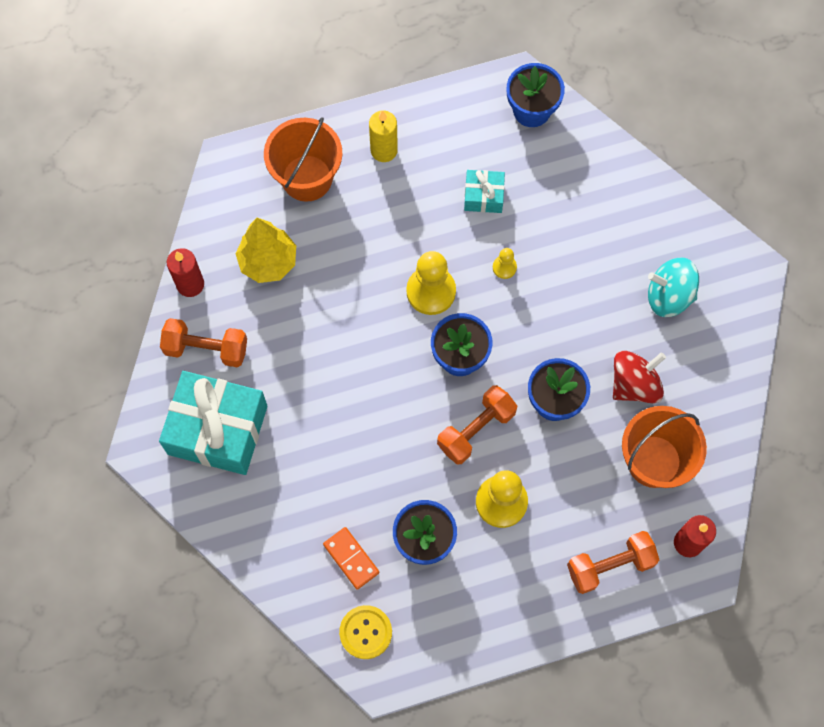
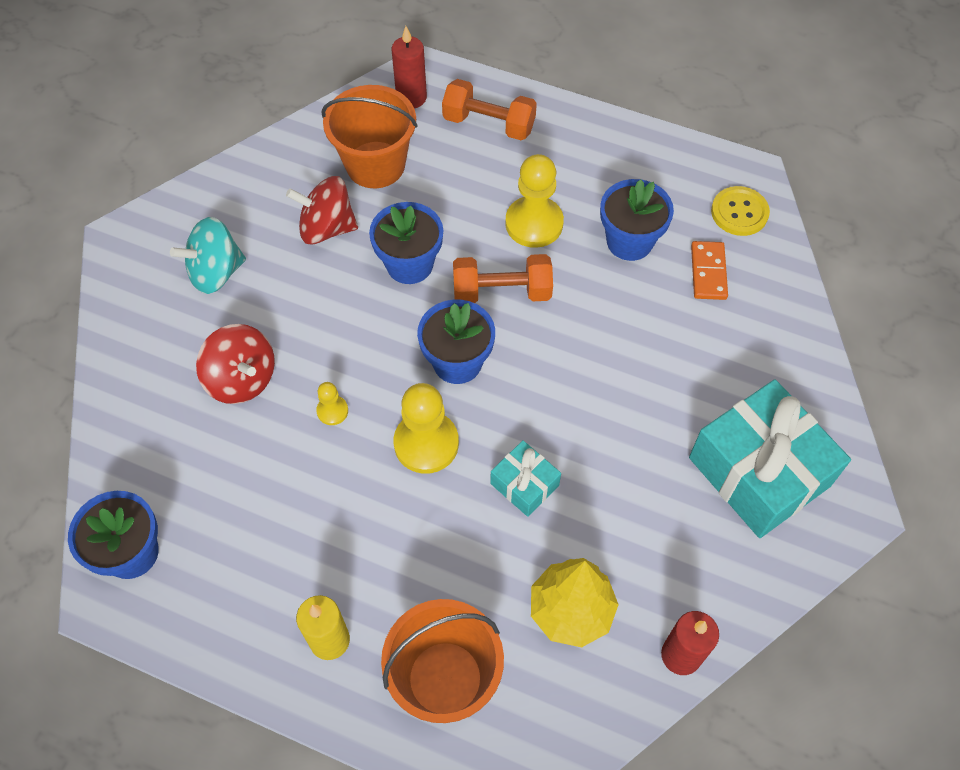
camera: 140 degrees left, 10 degrees down
orange dumbbell [160,318,247,368] -> none
turquoise gift [464,170,505,213] -> turquoise gift moved to [490,440,561,517]
turquoise spinning top [648,257,699,317] -> turquoise spinning top turned 105 degrees clockwise [170,217,246,294]
none -> red spinning top [196,324,275,404]

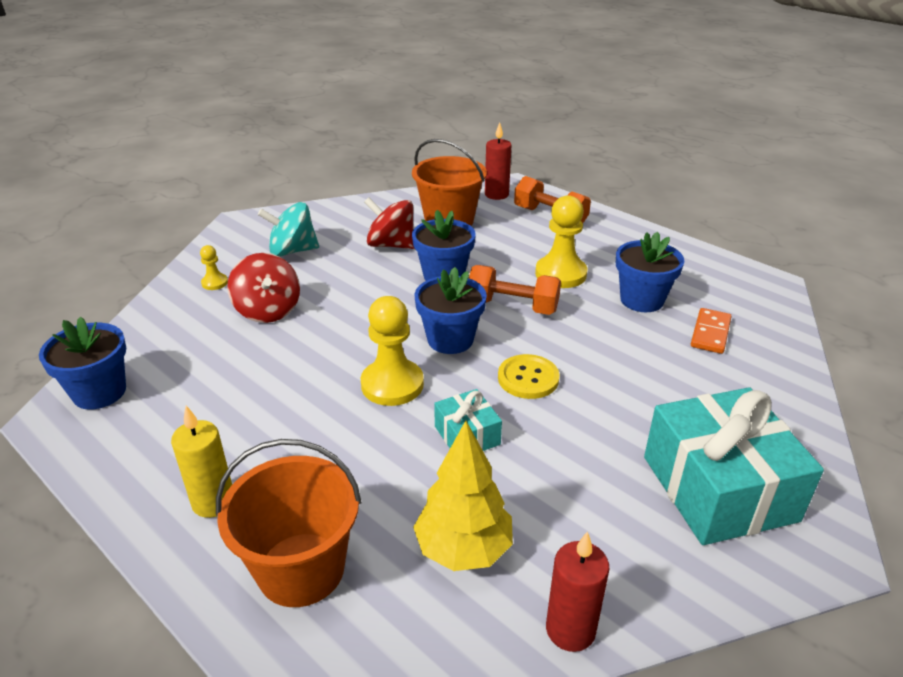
camera: 20 degrees right, 25 degrees down
yellow pawn [316,382,348,425] -> yellow pawn moved to [200,245,228,290]
yellow button [711,186,770,236] -> yellow button moved to [498,354,560,399]

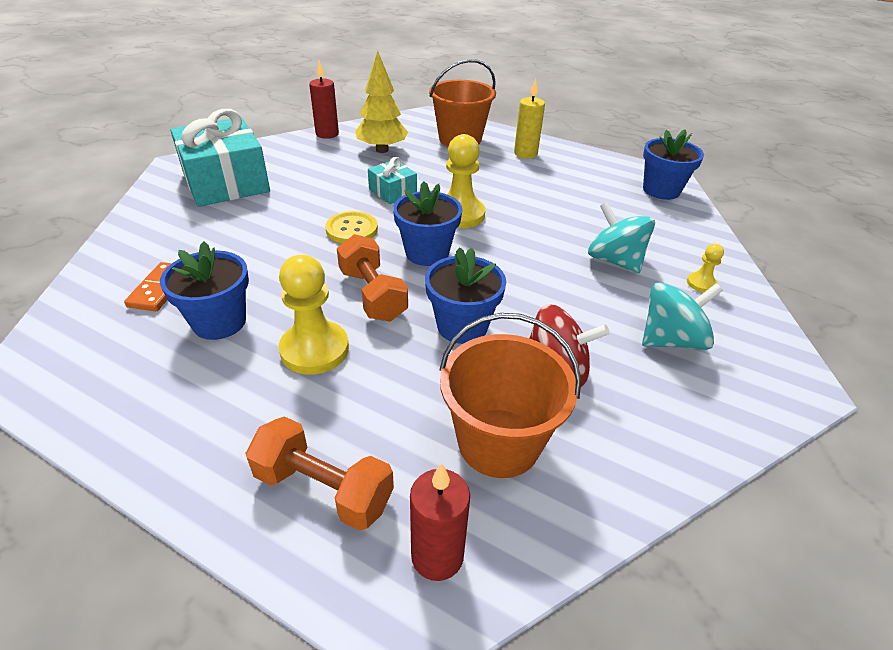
camera: 165 degrees right, 5 degrees up
red spinning top [227,253,300,323] -> turquoise spinning top [588,202,655,273]
orange dumbbell [469,265,561,315] -> orange dumbbell turned 60 degrees clockwise [337,234,408,321]

